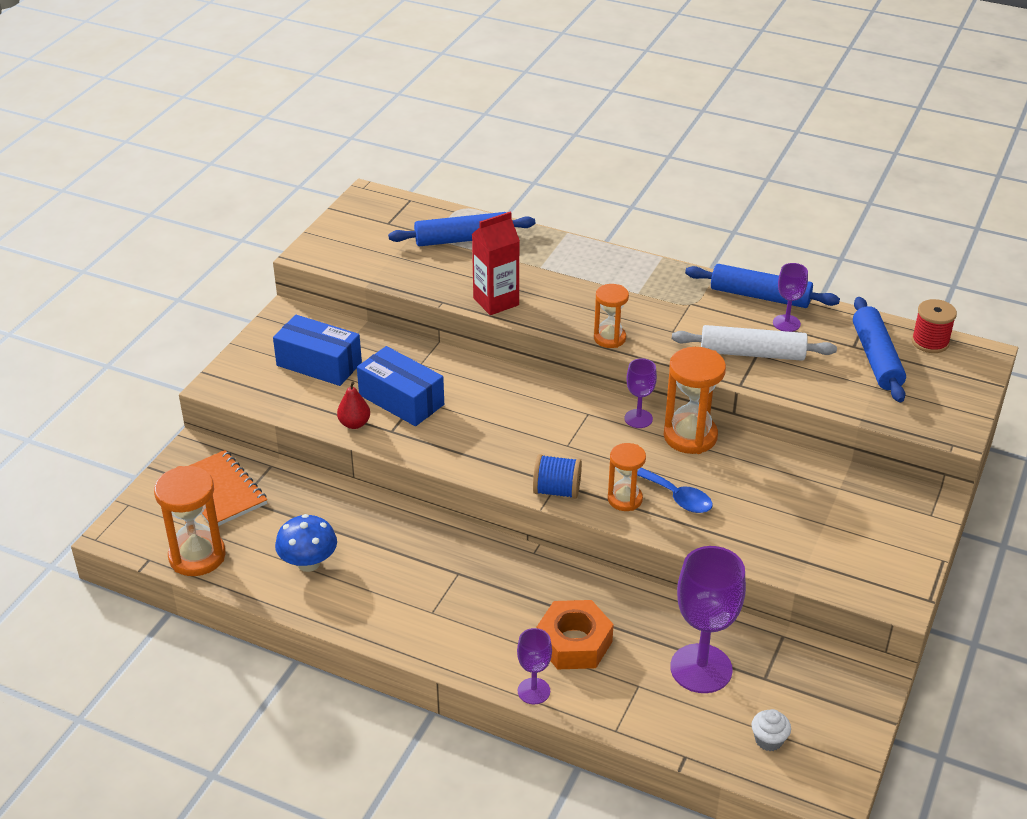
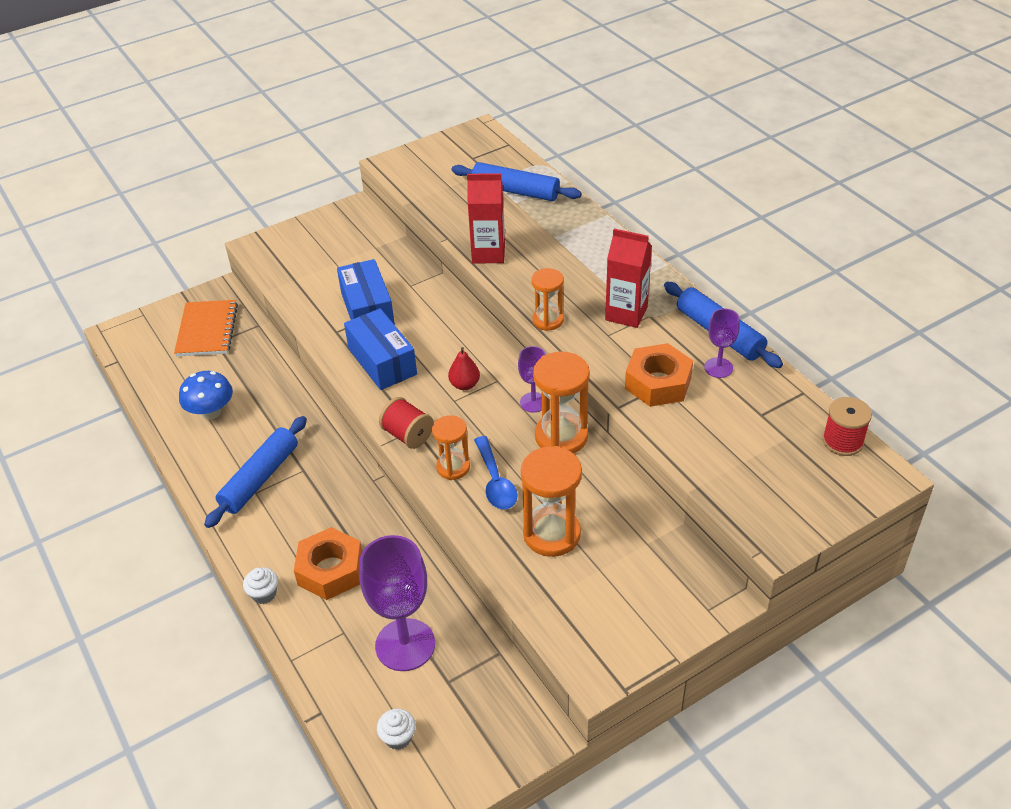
camera: 35 degrees right, 5 degrees up
orange hourglass [154,466,226,576] -> orange hourglass moved to [521,446,582,557]
blue box [273,315,362,386] -> blue box moved to [344,308,417,390]
red pear [337,382,370,429] -> red pear moved to [448,347,480,390]
purple goblet [517,628,552,704] -> white cupcake [243,568,278,604]
blue spool [533,454,582,499] -> red spool [379,397,434,449]
white rolling pin [672,325,837,361] -> orange nut [625,343,693,407]
blue rolling pin [853,297,906,403] -> blue rolling pin moved to [204,416,307,528]
none -> red carton [605,229,652,328]

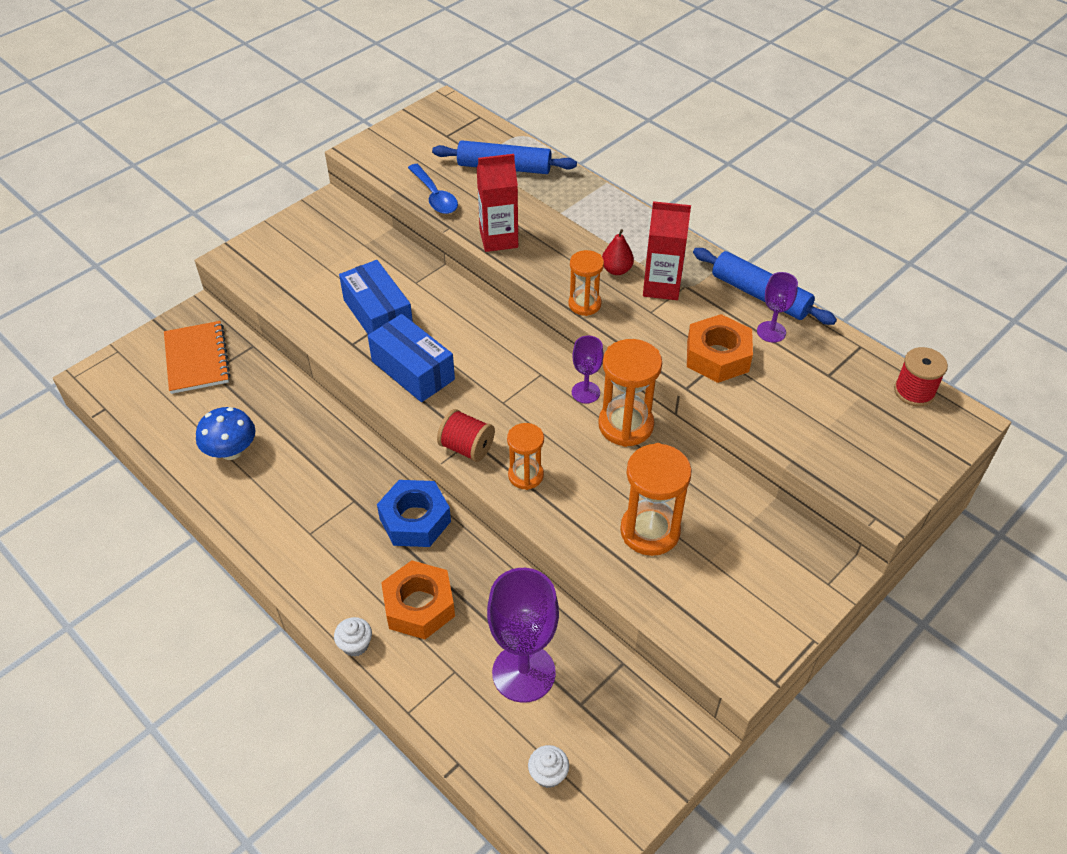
camera: 15 degrees left, 5 degrees up
blue rolling pin [204,416,307,528] -> none
red pear [448,347,480,390] -> red pear moved to [602,229,634,275]
blue spoon [474,436,517,510] -> blue spoon moved to [408,164,458,214]
none -> blue nut [377,480,451,547]

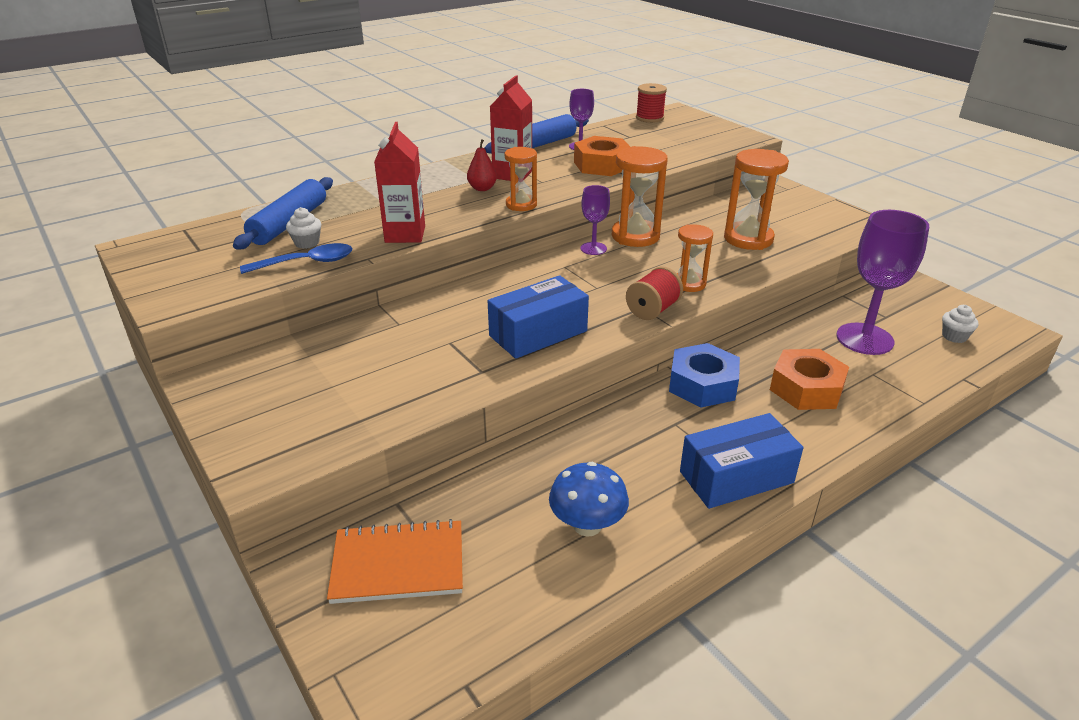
camera: 80 degrees left, 15 degrees down
white cupcake [334,617,372,657] -> white cupcake moved to [286,207,321,249]
blue box [339,260,413,335] -> blue box moved to [680,413,803,509]

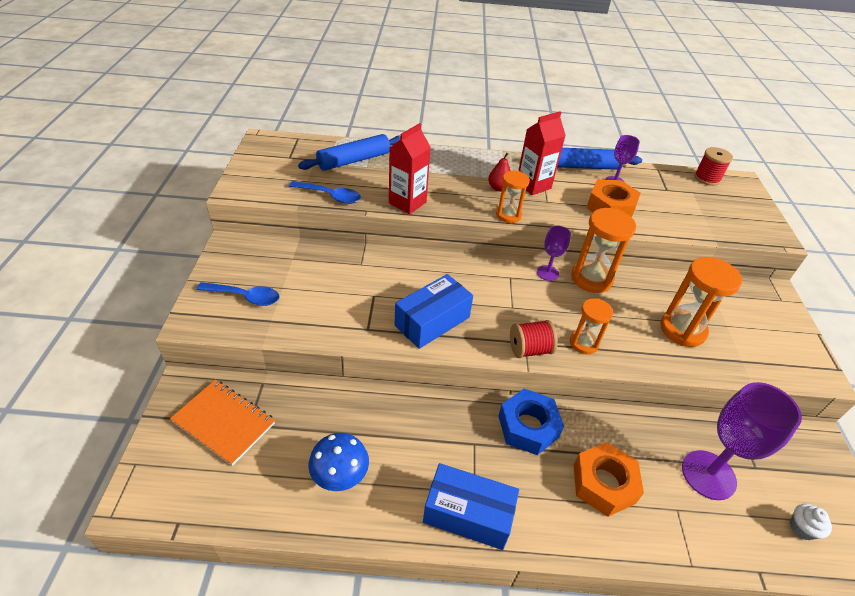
camera: 35 degrees right, 10 degrees up
white cupcake [286,207,321,249] -> none
blue box [488,275,589,359] -> blue box turned 45 degrees counterclockwise [395,274,473,349]
none -> blue spoon [196,282,280,306]

